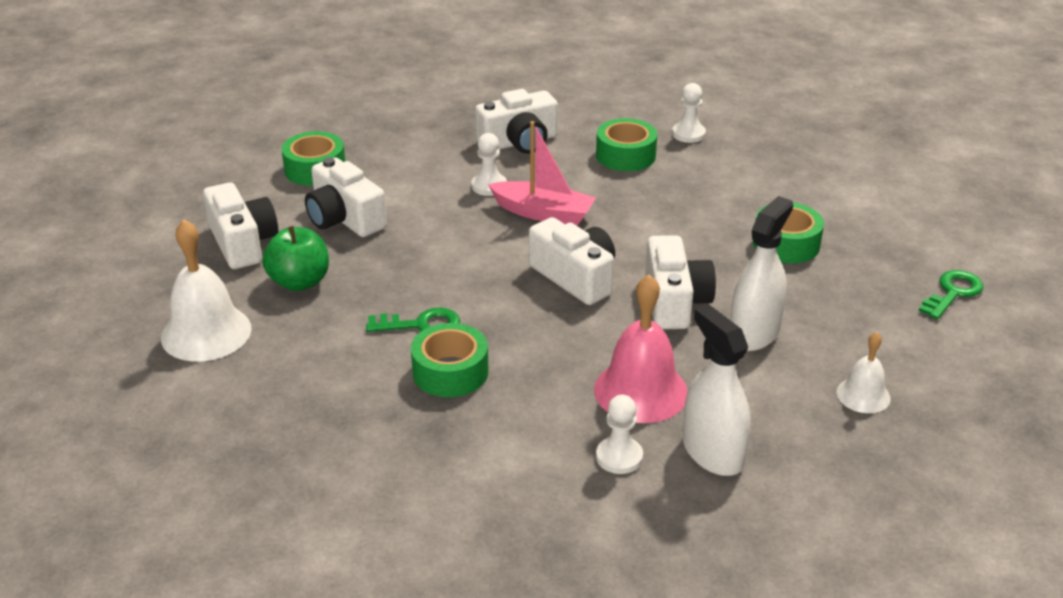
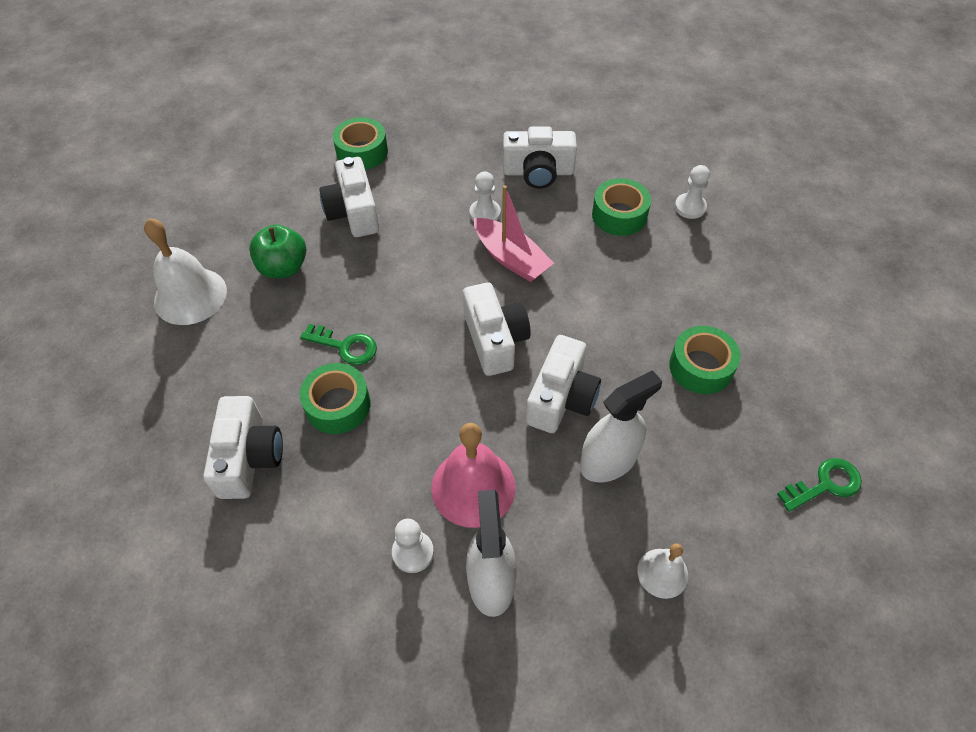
camera: 25 degrees right, 20 degrees up
white camera [203,182,278,269] -> white camera moved to [203,396,283,499]

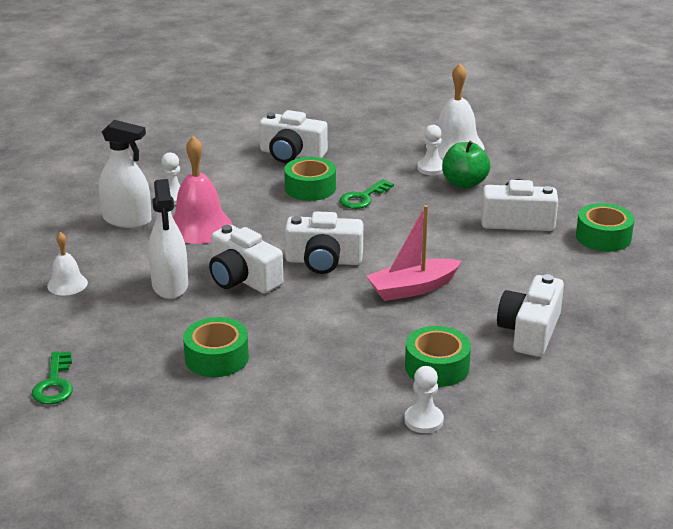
camera: 110 degrees right, 25 degrees down
white pawn [470,171,501,221] -> white pawn moved to [417,125,443,175]

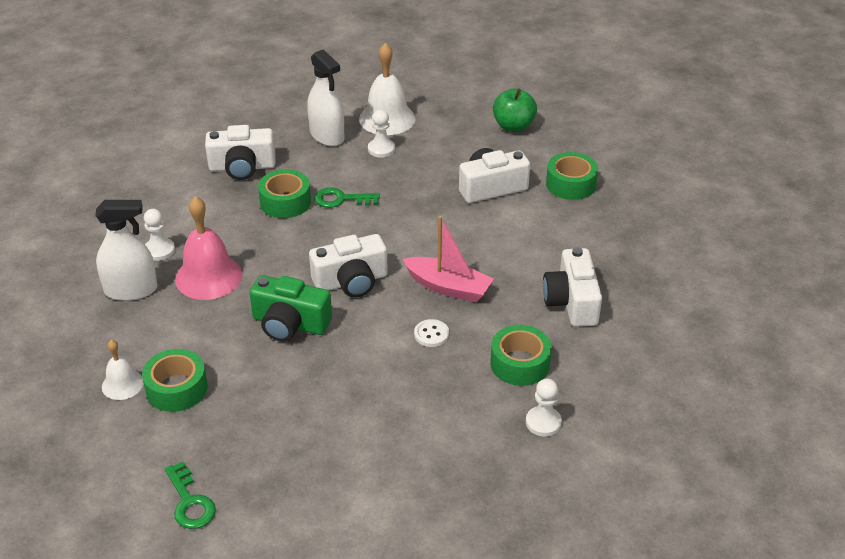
camera: 25 degrees left, 10 degrees up
white spray bottle [148,179,188,299] -> white spray bottle moved to [307,49,344,146]
green tape [183,317,249,377] -> green tape moved to [142,349,208,412]
white camera [209,225,283,294] -> green camera [250,275,332,342]
green key [340,179,394,209] -> green key turned 75 degrees clockwise [314,187,380,208]
pink boat [366,205,462,301] -> pink boat turned 105 degrees counterclockwise [402,216,494,302]
green apple [442,141,490,189] -> green apple moved to [493,88,537,132]
none -> white button [414,319,449,347]

